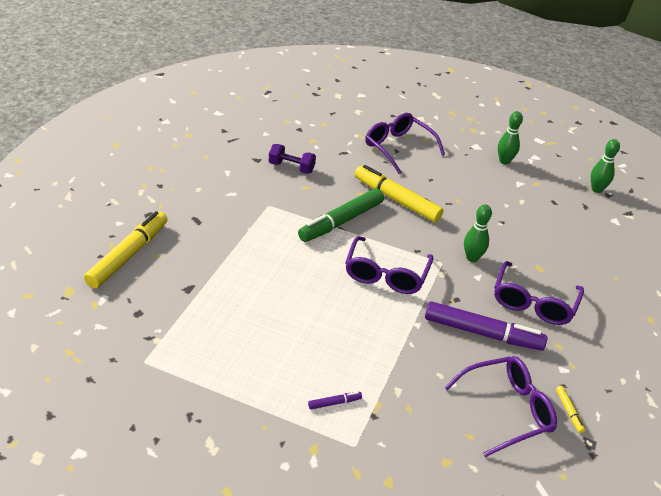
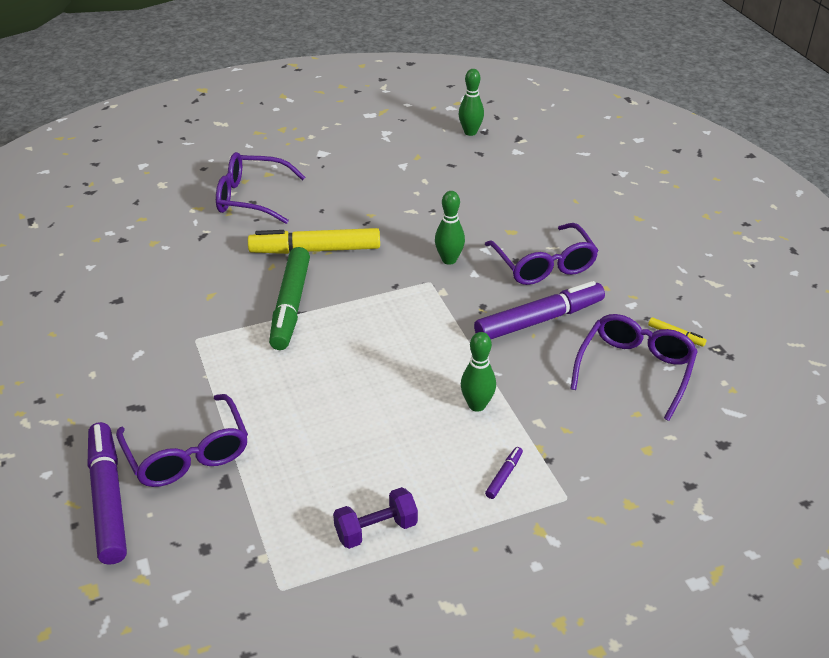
camera: 40 degrees left, 0 degrees up
yellow marker [84,211,167,288] -> purple marker [88,422,127,565]
purple dumbbell [269,144,316,174] -> purple dumbbell moved to [333,487,418,549]
purple glasses [345,236,433,294] -> purple glasses moved to [116,394,248,487]
green bowling pin [498,111,523,165] -> green bowling pin moved to [461,332,496,412]

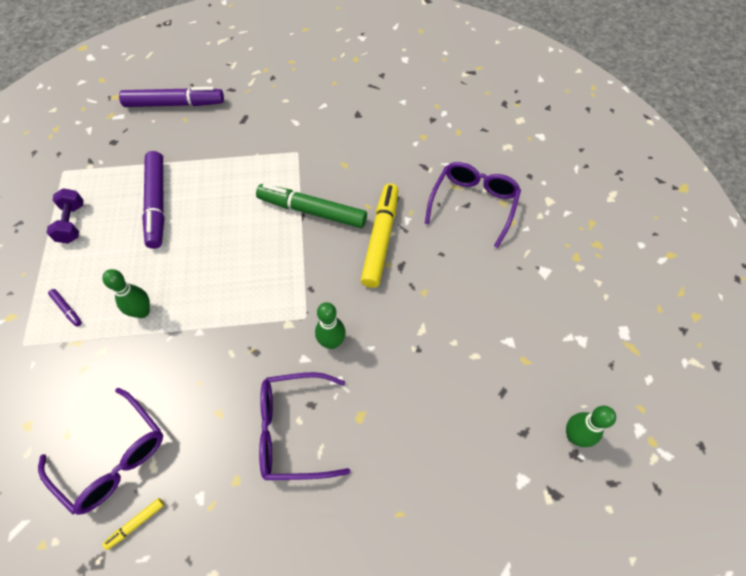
camera: 105 degrees right, 20 degrees up
purple glasses [116,394,248,487] -> none
purple marker [474,281,605,339] -> purple marker moved to [142,151,165,249]

